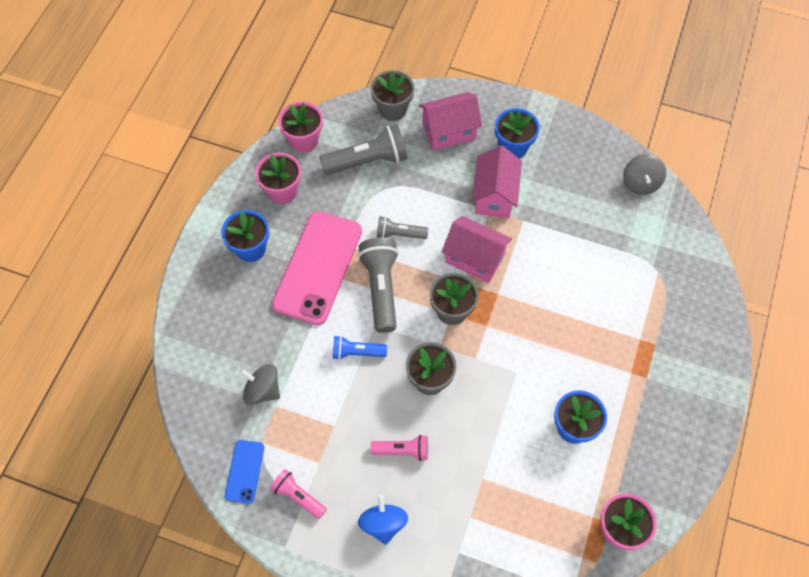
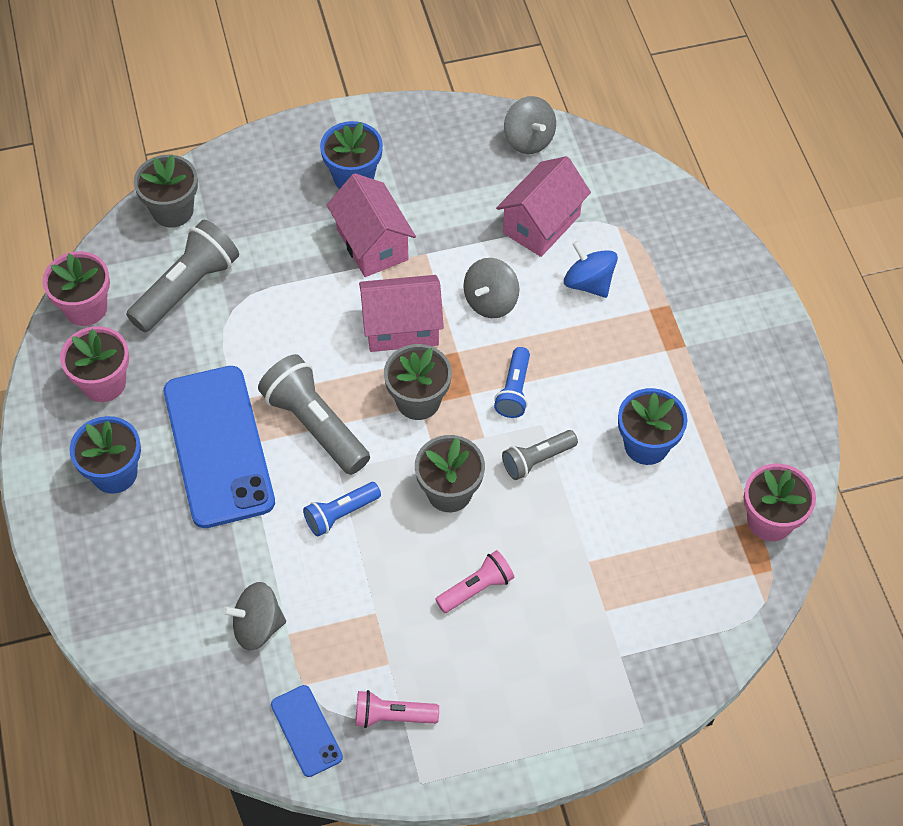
camera: 35 degrees left, 5 degrees down
pink phone [272,211,362,325] -> blue phone [164,366,275,528]
blue spinning top [358,495,408,545] -> blue spinning top moved to [564,241,618,298]
grey flashlight [377,216,428,239] -> grey flashlight moved to [502,430,578,480]
pink house [419,92,482,150] -> pink house moved to [496,156,591,257]
none -> grey spinning top [463,258,519,318]
none -> blue flashlight [494,347,530,418]

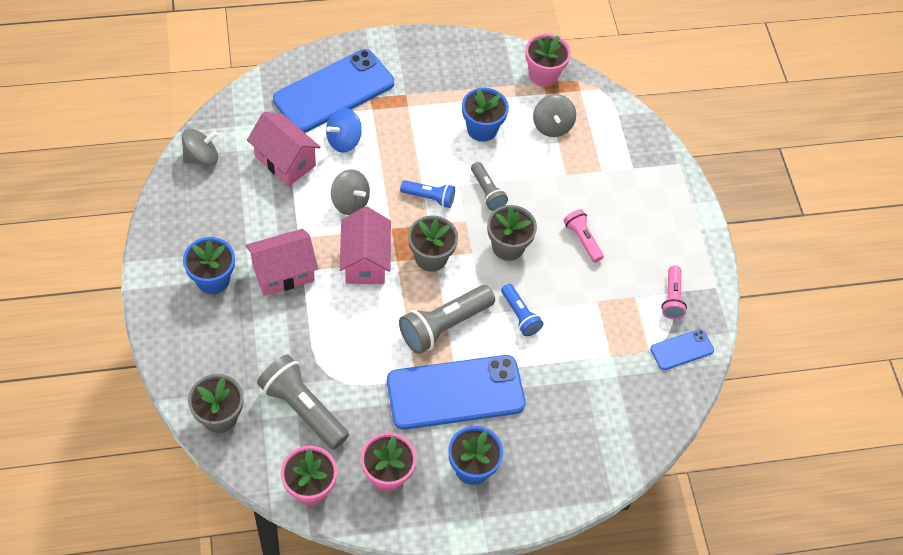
camera: 90 degrees left, 0 degrees up
grey spinning top [223,582,286,650] -> grey spinning top moved to [533,94,576,137]
none -> blue phone [273,49,394,133]

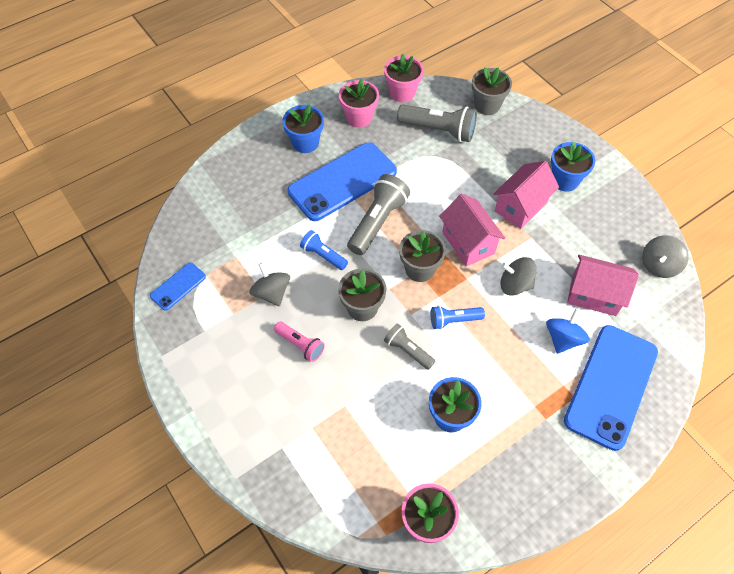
camera: 160 degrees right, 0 degrees up
grey spinning top [533,94,576,137] -> grey spinning top moved to [249,263,290,307]
pink flashlight [661,265,687,319] -> none

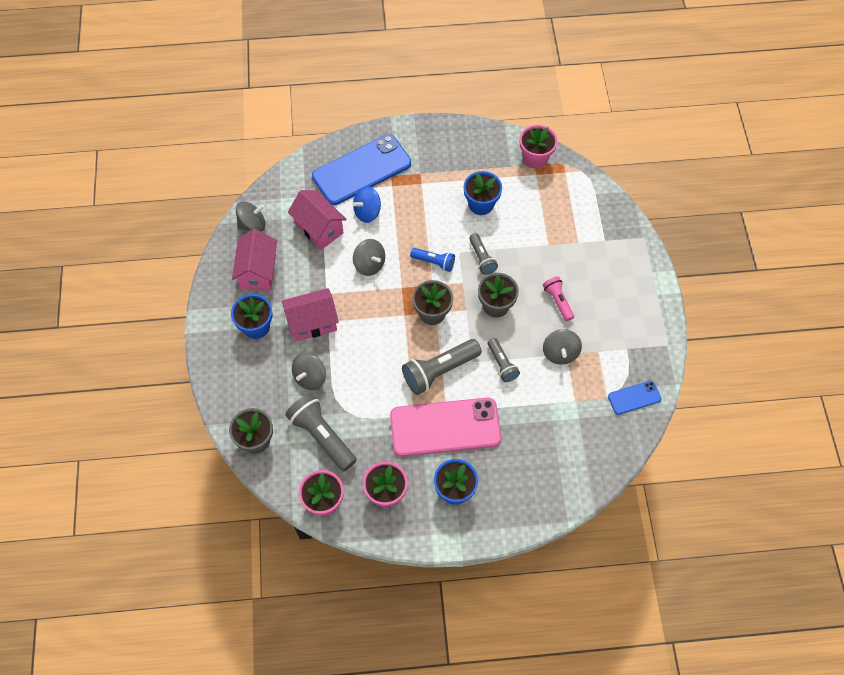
camera: 150 degrees left, 5 degrees up
blue phone [287,142,397,221] -> pink phone [390,398,501,457]
blue flashlight [300,230,348,270] -> grey flashlight [488,338,520,382]
pink house [439,194,505,267] -> pink house moved to [232,229,277,291]
none -> grey spinning top [292,353,326,390]

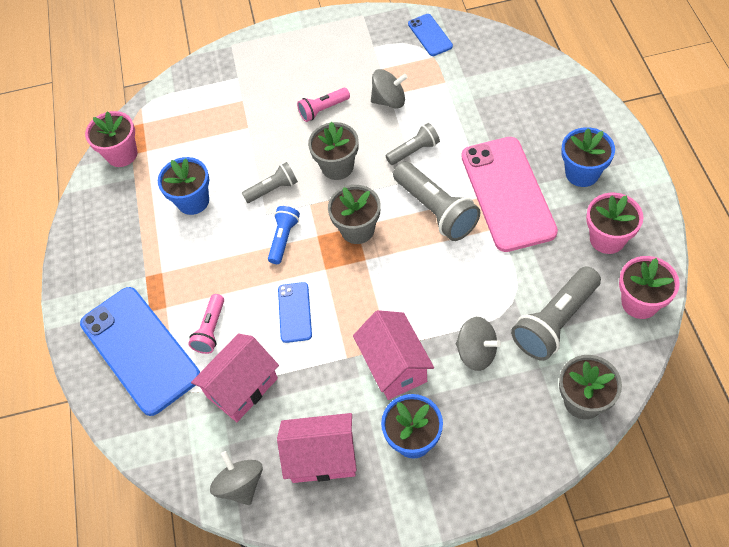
camera: 90 degrees left, 5 degrees down
blue spinning top [352,186,381,223] -> pink flashlight [188,294,224,354]
grey spinning top [353,239,385,276] -> blue phone [278,282,312,343]

